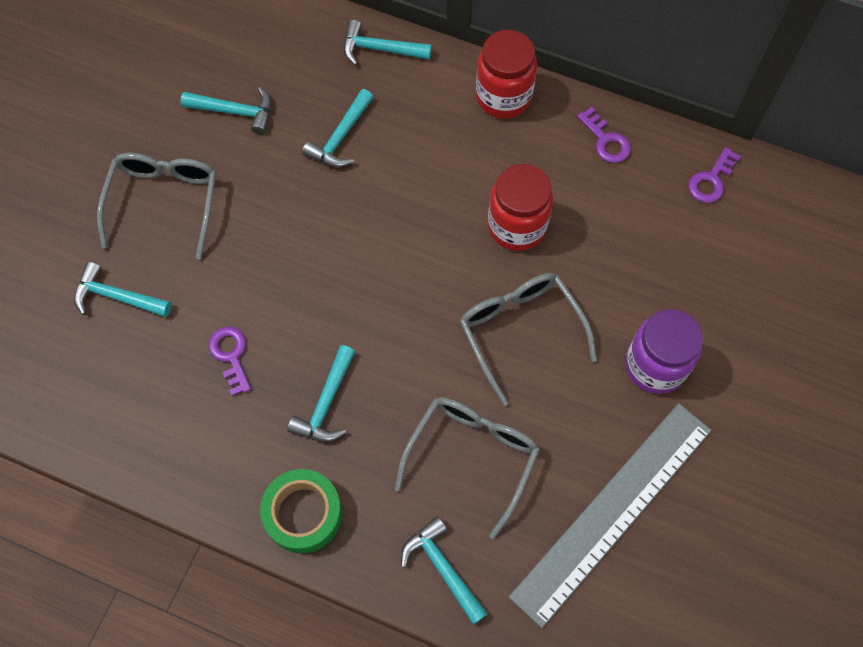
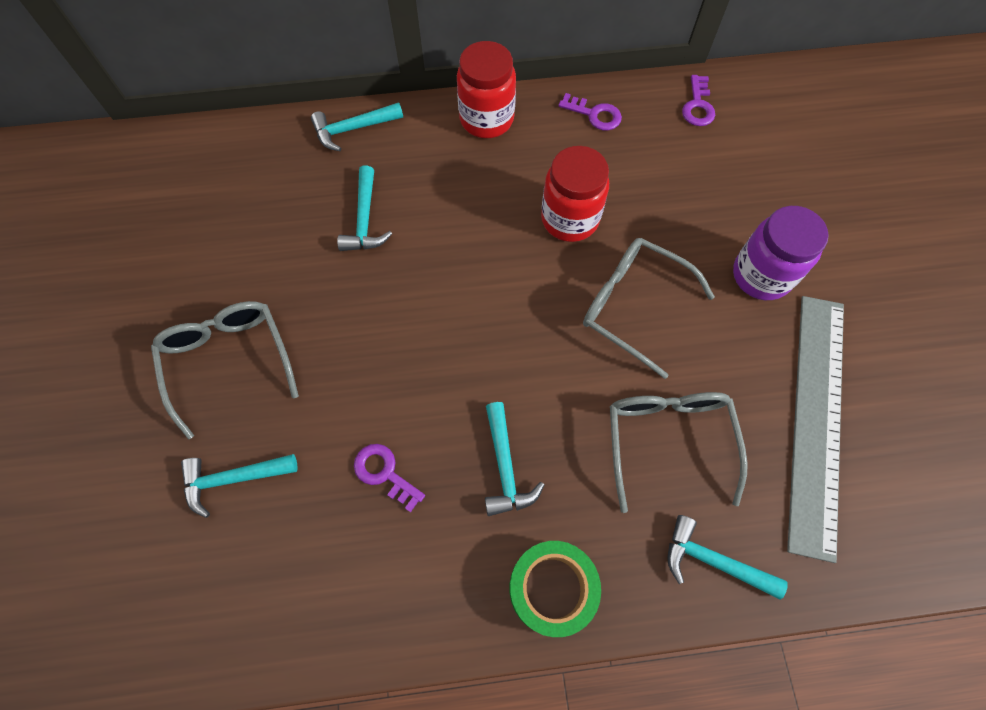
camera: 30 degrees left, 0 degrees up
turquoise hammer [181,87,272,135] -> none

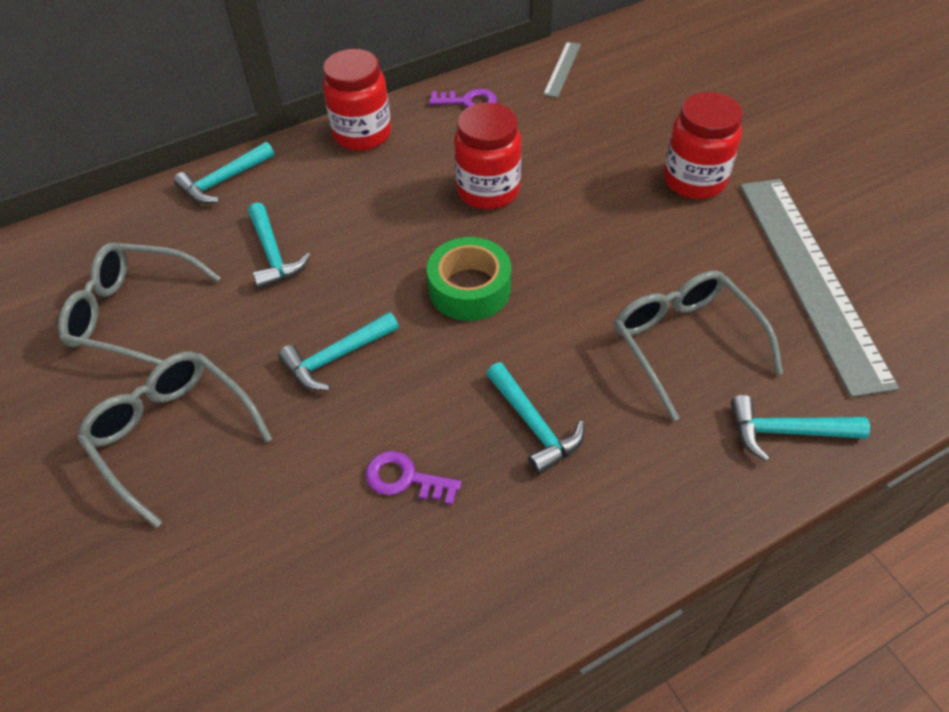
camera: 20 degrees left, 15 degrees down
turquoise hammer [181,454,298,518] -> turquoise hammer moved to [278,312,399,390]
green tape [510,541,601,637] -> green tape moved to [427,237,511,321]
grey glasses [583,238,715,379] -> grey glasses moved to [58,242,221,365]
purple key [682,75,715,126] -> grey ruler [543,42,581,98]
purple jar [733,206,829,300] -> red jar [664,92,743,199]

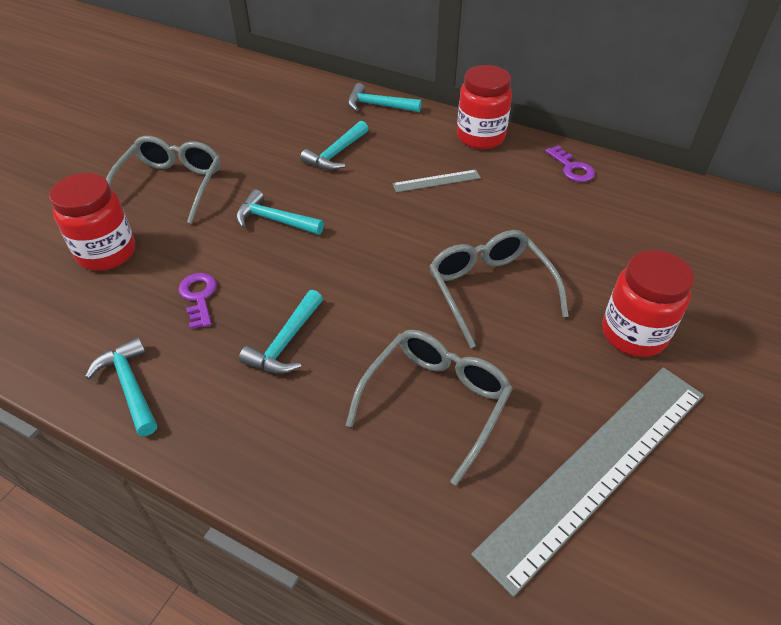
camera: 55 degrees right, 5 degrees down
grey glasses [58,242,221,365] -> grey glasses moved to [429,230,569,348]
green tape [427,237,511,321] -> none
red jar [454,103,522,210] -> red jar moved to [49,173,135,271]
grey ruler [543,42,581,98] -> grey ruler moved to [392,170,481,192]
turquoise hammer [731,395,870,462] -> turquoise hammer moved to [85,337,157,436]

